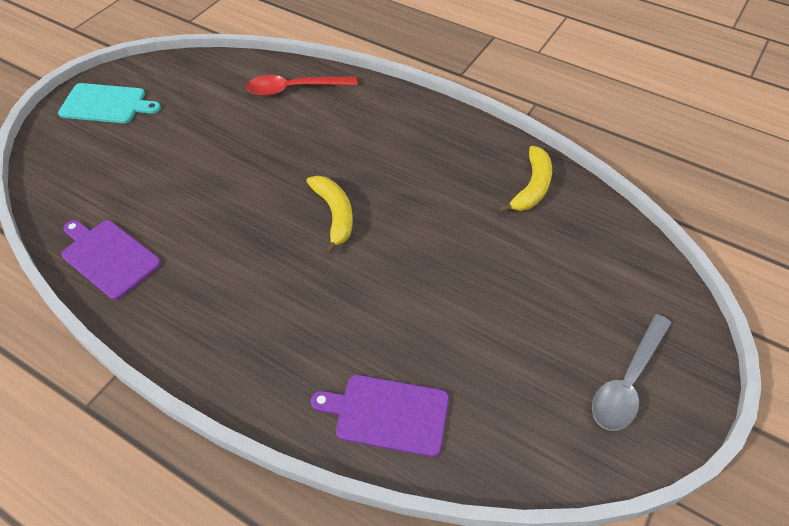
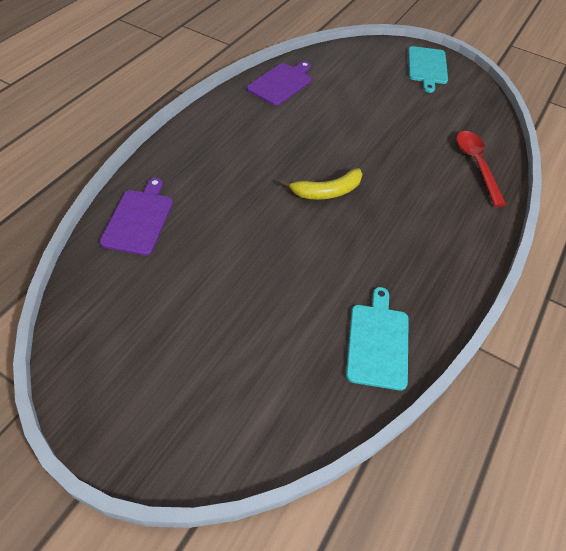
camera: 85 degrees right, 0 degrees up
yellow banana [499,146,552,213] -> turquoise cutting board [346,287,409,391]
grey spoon [592,314,672,431] -> none

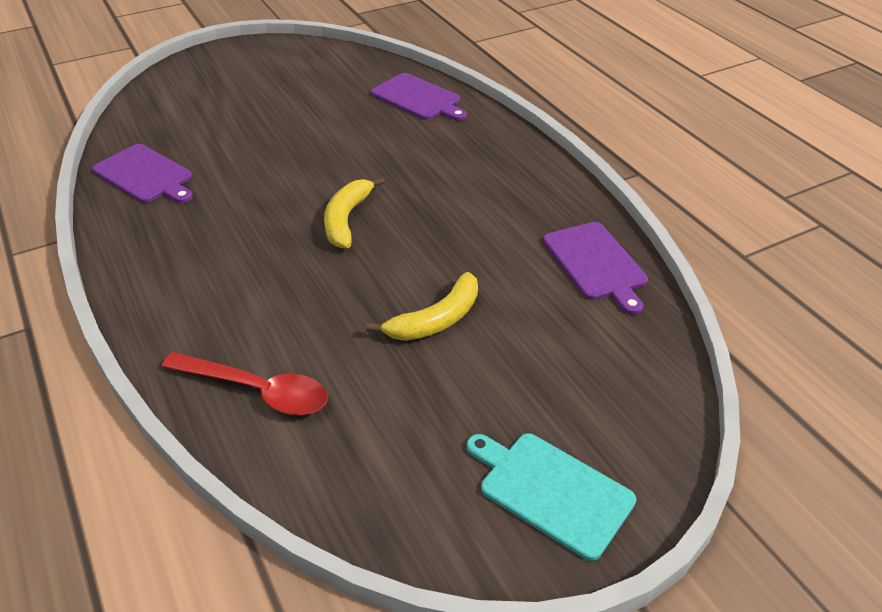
camera: 125 degrees right, 10 degrees down
turquoise cutting board [346,287,409,391] -> purple cutting board [92,144,193,203]
none -> yellow banana [366,272,478,341]

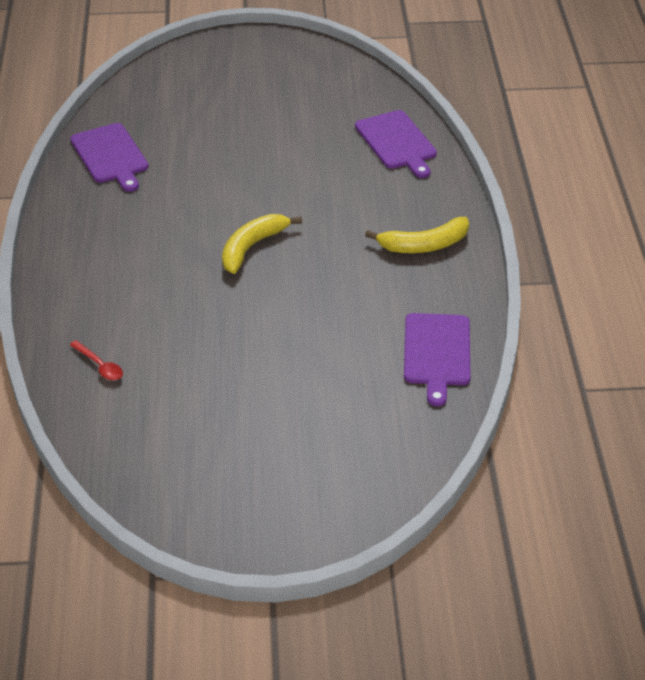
camera: 25 degrees right, 0 degrees up
red spoon [161,352,328,415] -> red spoon [70,340,123,380], size x0.51
yellow banana [366,272,478,341] -> yellow banana moved to [365,217,469,253]
turquoise cutting board [467,433,636,561] -> none

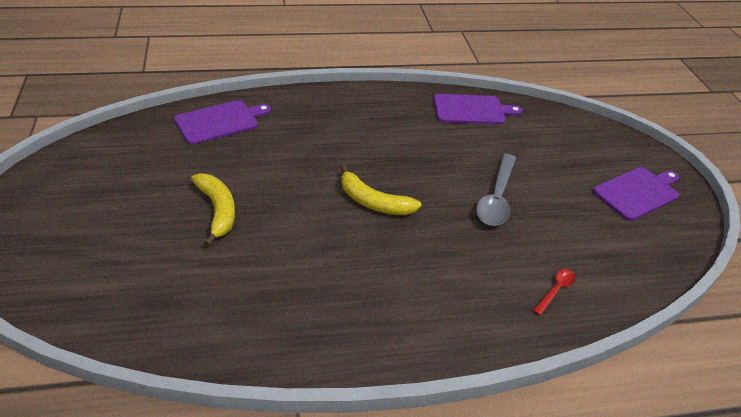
camera: 100 degrees left, 0 degrees up
purple cutting board [70,123,149,192] -> purple cutting board moved to [593,167,679,221]
yellow banana [365,217,469,253] -> yellow banana moved to [191,173,235,246]
none -> grey spoon [476,154,516,226]

